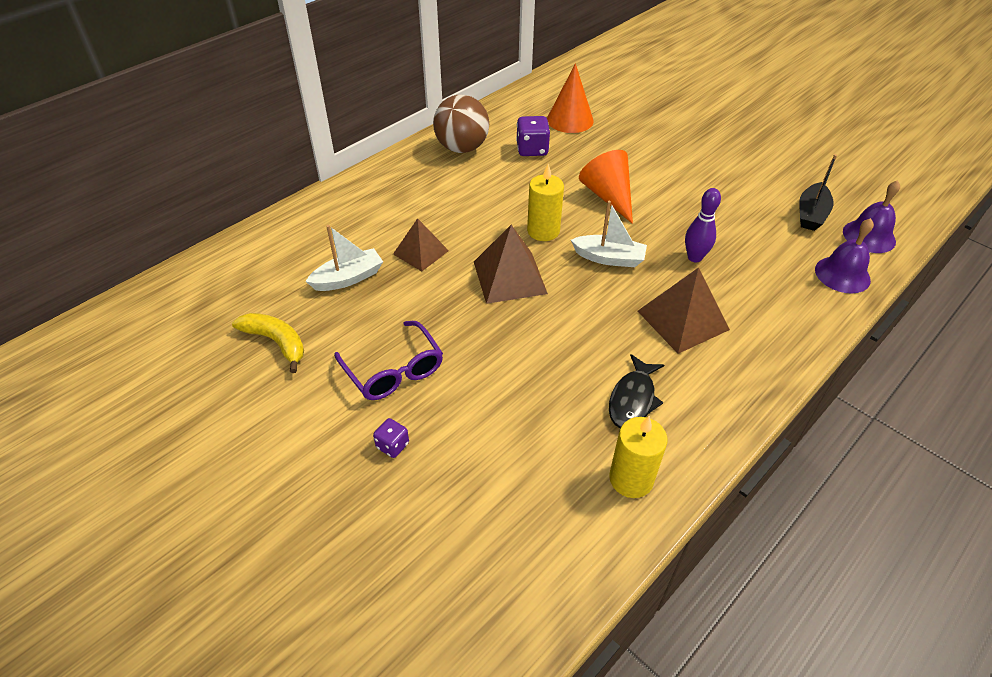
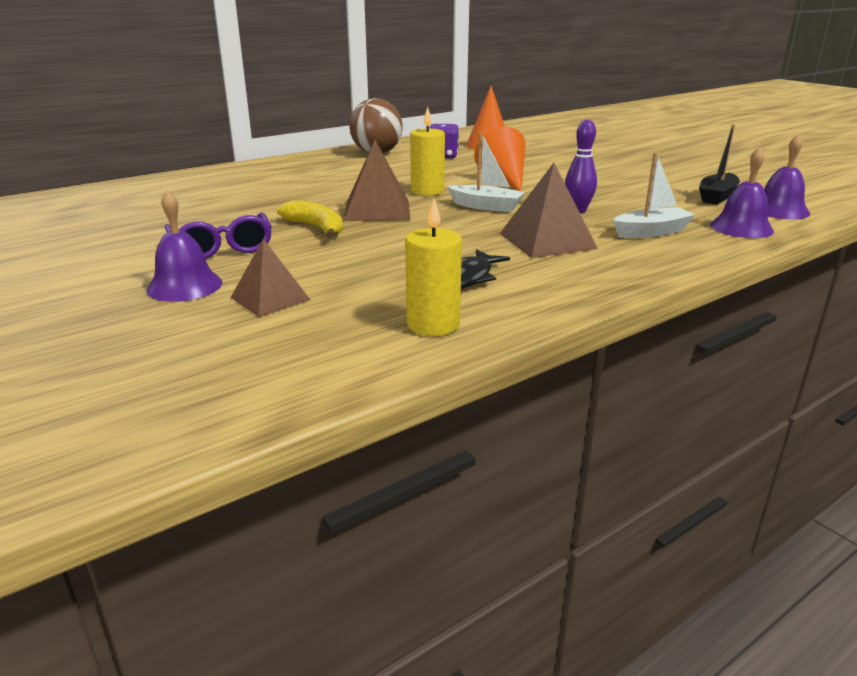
camera: 10 degrees right, 20 degrees down
yellow banana [232,313,304,373] -> yellow banana moved to [277,200,343,238]
white boat [305,225,383,291] -> white boat moved to [614,152,695,238]
purple dice [373,418,409,458] -> purple bell [146,190,223,302]
brown pyramid [393,218,449,272] -> brown pyramid moved to [230,239,310,317]

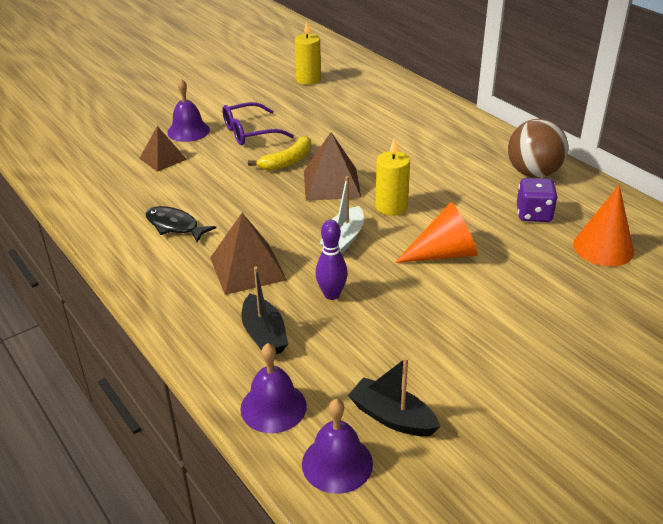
camera: 90 degrees right, 10 degrees up
yellow candle [405,198,462,336] -> yellow candle moved to [295,21,321,85]
white boat [614,152,695,238] -> black boat [242,266,288,354]

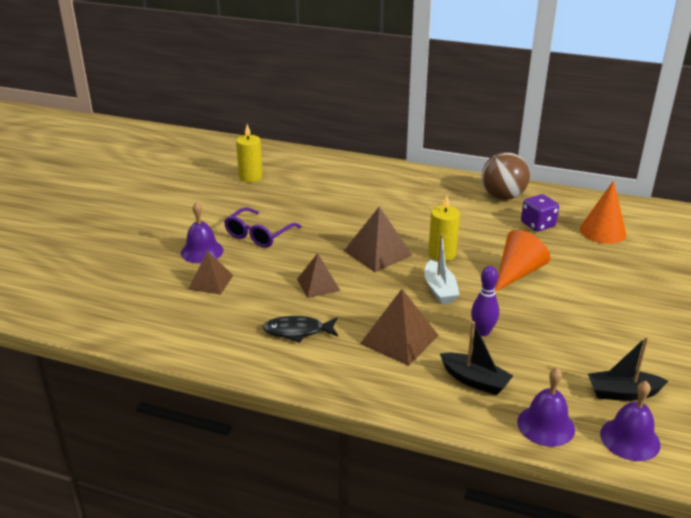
camera: 35 degrees left, 5 degrees down
yellow banana [248,136,311,171] -> none
none -> brown pyramid [297,253,340,298]

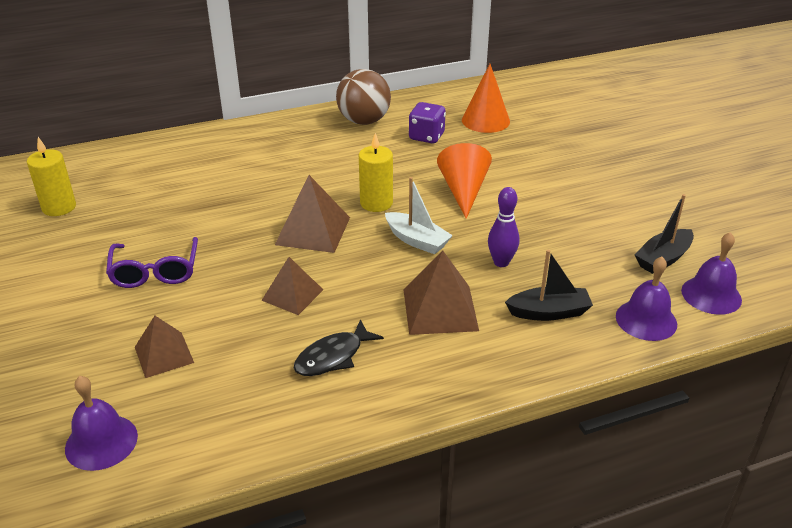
camera: 40 degrees left, 5 degrees up
purple bell [181,202,224,263] -> purple bell moved to [65,376,138,471]

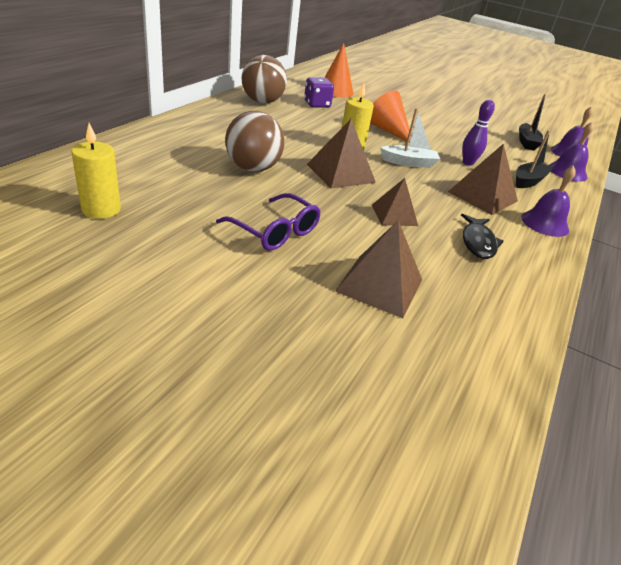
camera: 45 degrees left, 0 degrees up
purple bell [65,376,138,471] -> purple bell moved to [521,166,576,237]
brown pyramid [135,316,194,378] -> brown pyramid [335,220,422,318], size x1.50
none -> brown ball [225,111,284,172]

